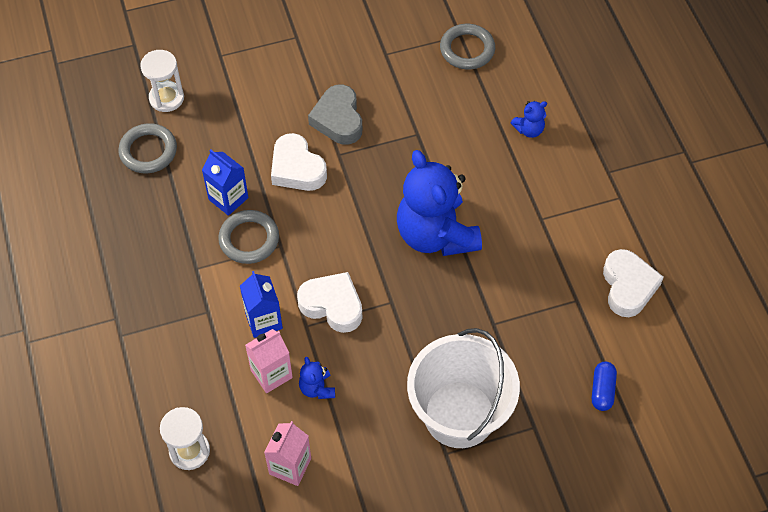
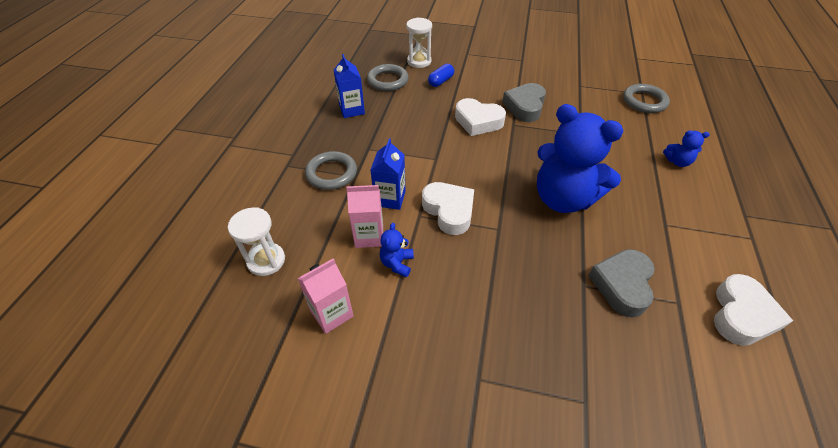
camera: 30 degrees right, 10 degrees down
blue carton [202,149,249,216] -> blue carton moved to [334,54,365,118]
grey ring [218,210,279,264] -> grey ring moved to [305,151,357,190]
white heart [271,133,327,191] -> white heart turned 60 degrees counterclockwise [455,98,506,136]
blue teddy bear [397,150,482,256] -> blue teddy bear turned 60 degrees counterclockwise [537,104,623,213]
white bucket [407,328,520,448] -> none
blue capsule [592,362,617,411] -> blue capsule moved to [428,64,454,87]
none -> grey heart [588,249,655,318]

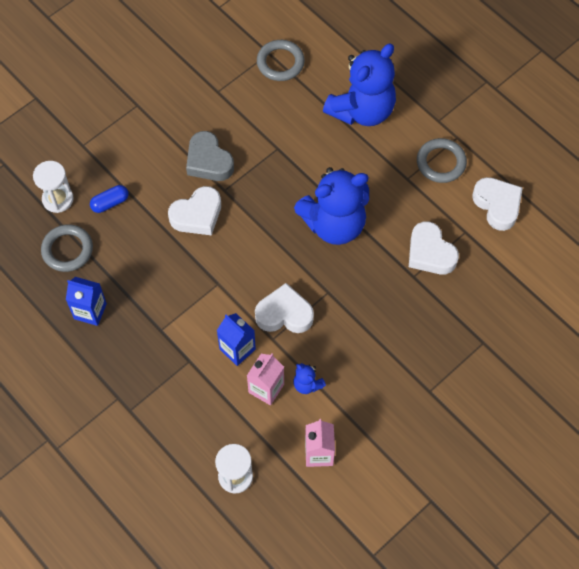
camera: 55 degrees left, 15 degrees up
grey ring [305,151,357,190] -> grey ring moved to [417,138,467,183]
blue capsule [428,64,454,87] -> blue capsule turned 75 degrees clockwise [90,185,129,213]
grey heart [588,249,655,318] -> white heart [409,221,459,274]
blue teddy bear [663,130,710,167] -> blue teddy bear [323,43,396,126], size x2.43

